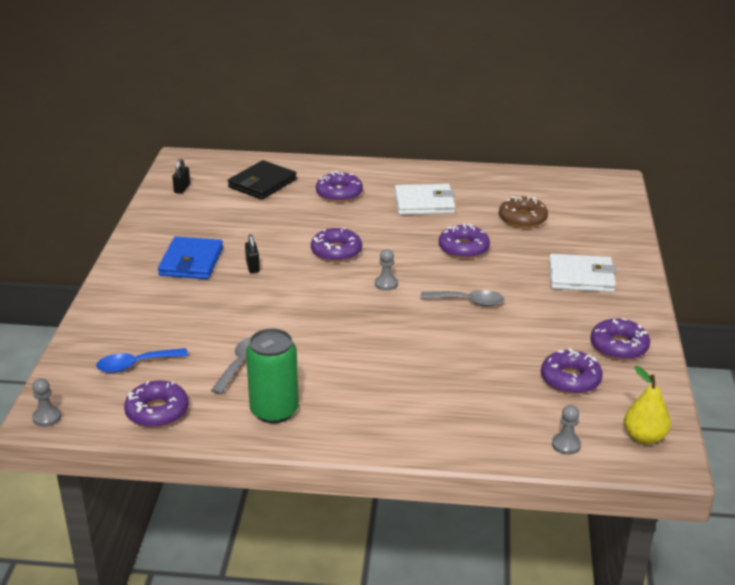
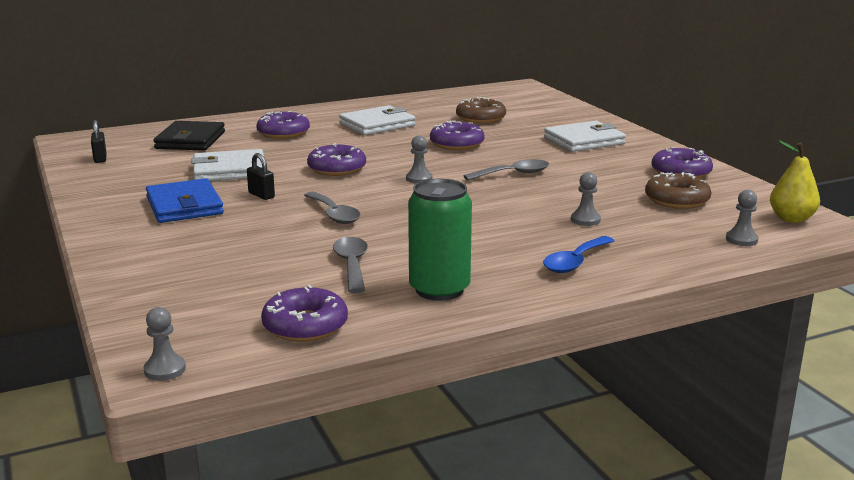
camera: 30 degrees left, 10 degrees down
blue spoon [96,348,188,373] -> blue spoon moved to [543,236,614,273]
purple donut [541,348,603,394] -> brown donut [645,172,711,209]
none -> white wallet [191,149,264,181]
none -> grey spoon [304,192,360,224]
none -> grey pawn [571,172,601,226]

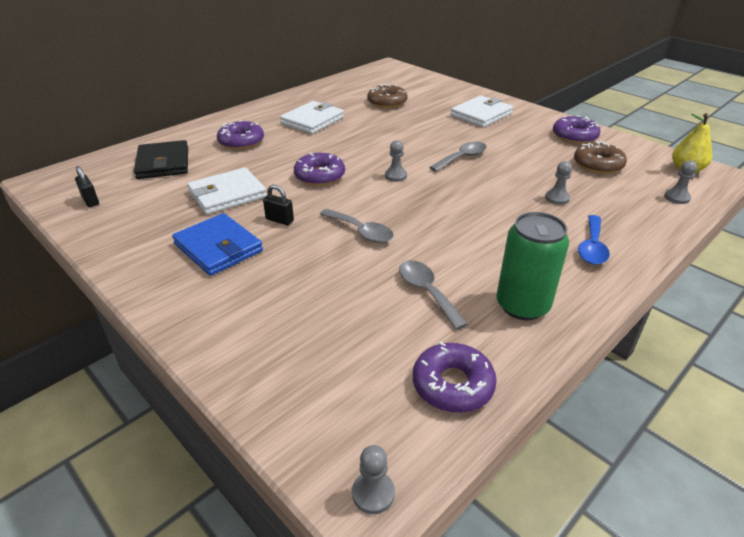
camera: 20 degrees left, 15 degrees up
purple donut [430,120,485,150] -> none

